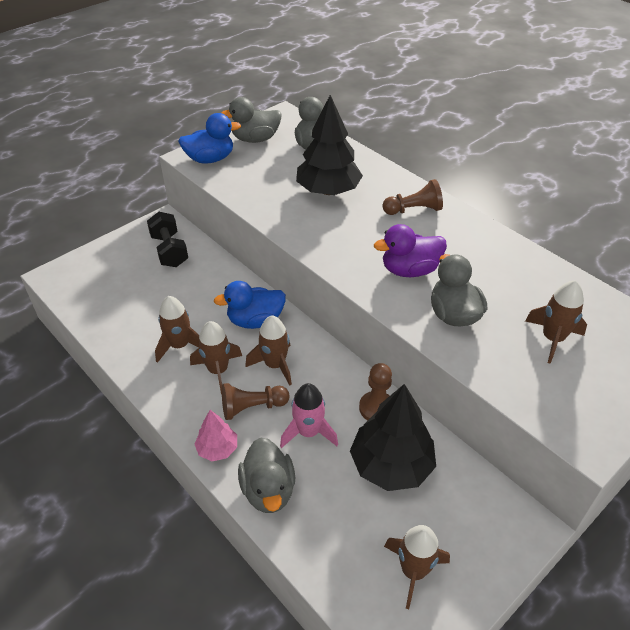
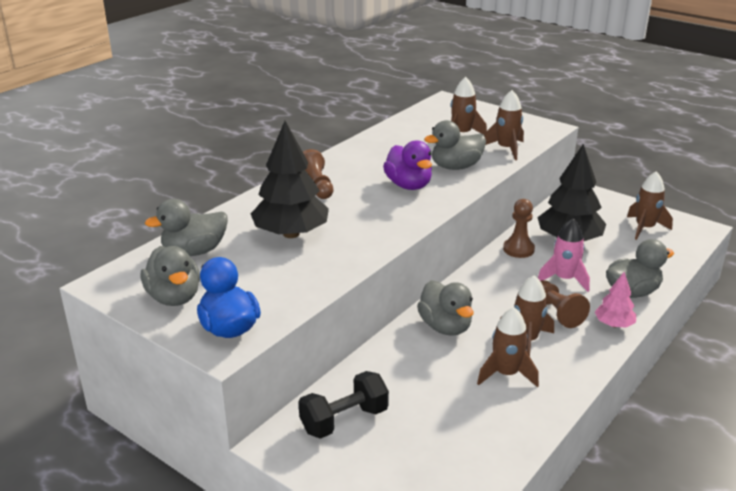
camera: 100 degrees left, 15 degrees down
blue duck [214,281,286,329] -> grey duck [417,280,474,336]
brown rocket [245,316,292,386] -> brown rocket moved to [484,90,524,160]

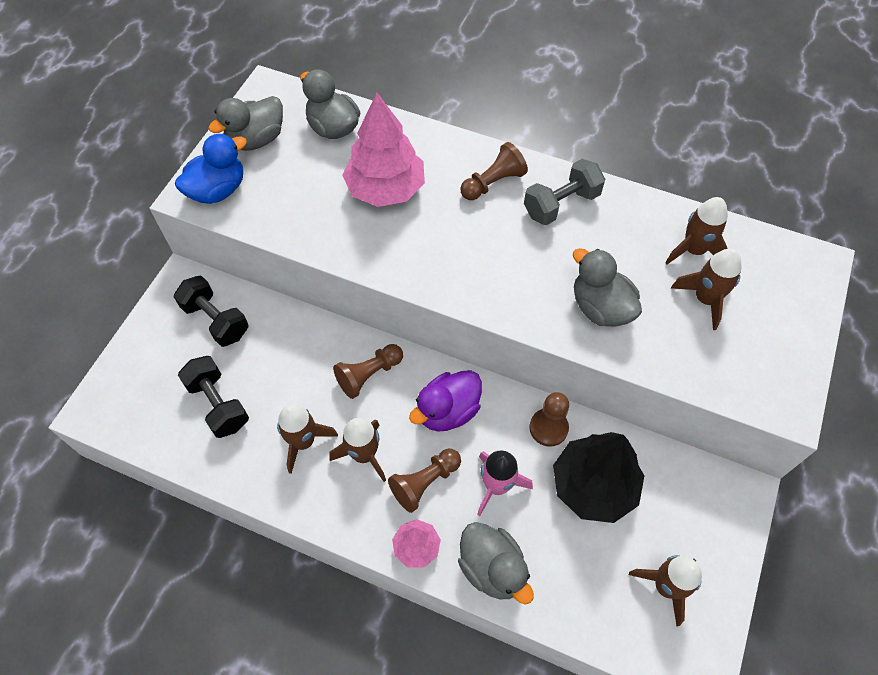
camera: 75 degrees right, 30 degrees up
black tree [251,121,329,238] -> pink tree [342,93,425,207]
purple duck [383,140,432,190] -> purple duck moved to [409,370,482,431]
grey duck [417,280,474,336] -> brown pawn [333,344,403,399]
brown rocket [484,90,524,160] -> brown rocket moved to [665,197,728,264]
none -> black dumbbell [178,356,249,438]
none -> grey dumbbell [524,159,605,225]

